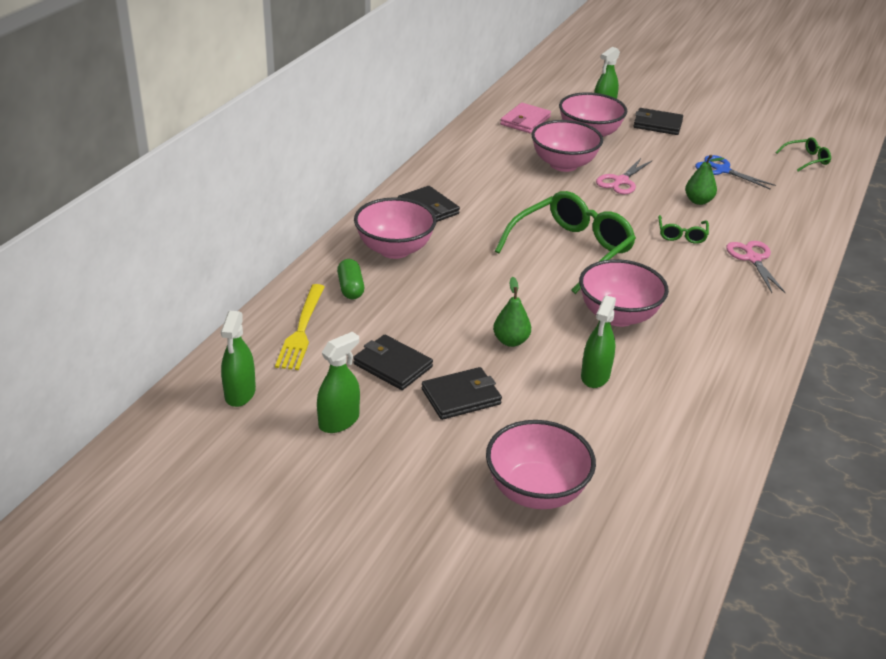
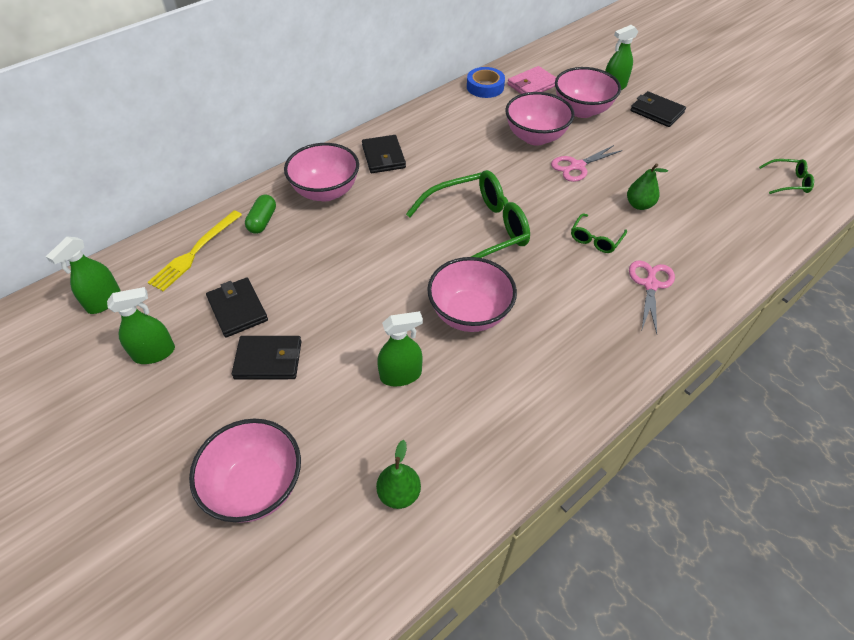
camera: 25 degrees right, 15 degrees up
green pear [493,277,531,347] -> green pear moved to [376,440,421,509]
green spray bottle [581,295,616,388] -> green spray bottle turned 150 degrees counterclockwise [377,311,423,386]
blue scissors [695,155,776,190] -> none
none -> blue tape [467,67,505,98]

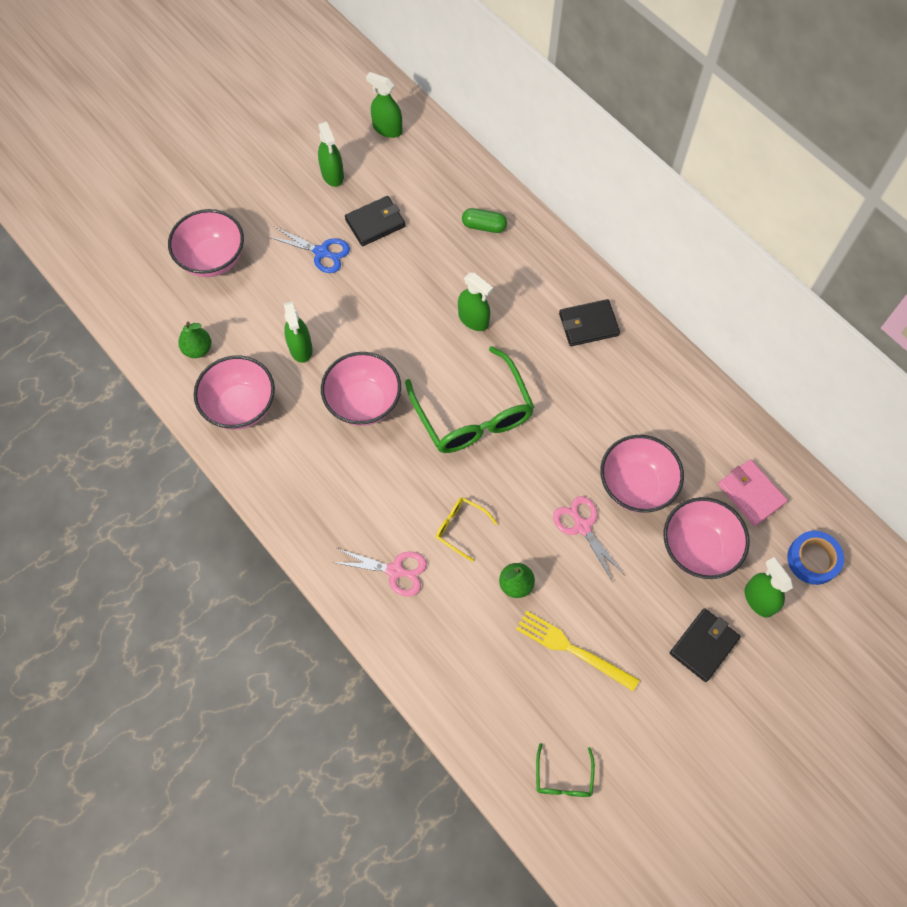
camera: 90 degrees right, 15 degrees up
yellow fork [148,210,242,291] -> yellow fork moved to [516,611,639,691]
black wallet [232,336,302,379] -> blue scissors [269,227,350,273]
pink bowl [284,143,359,201] -> pink bowl moved to [194,356,275,430]
blue tape [467,67,505,98] -> blue tape moved to [787,531,844,585]
green glasses [571,213,627,253] -> yellow glasses [436,498,498,562]
none -> green spray bottle [458,273,493,331]

